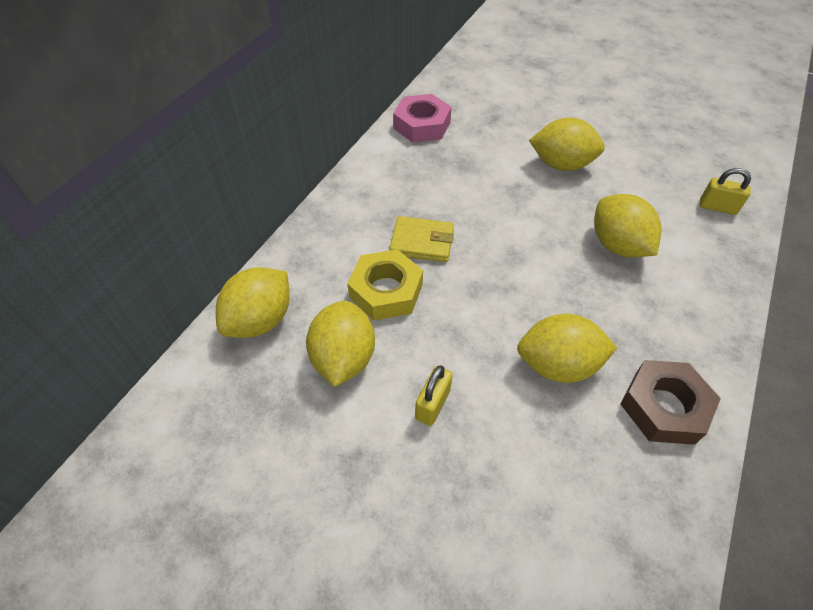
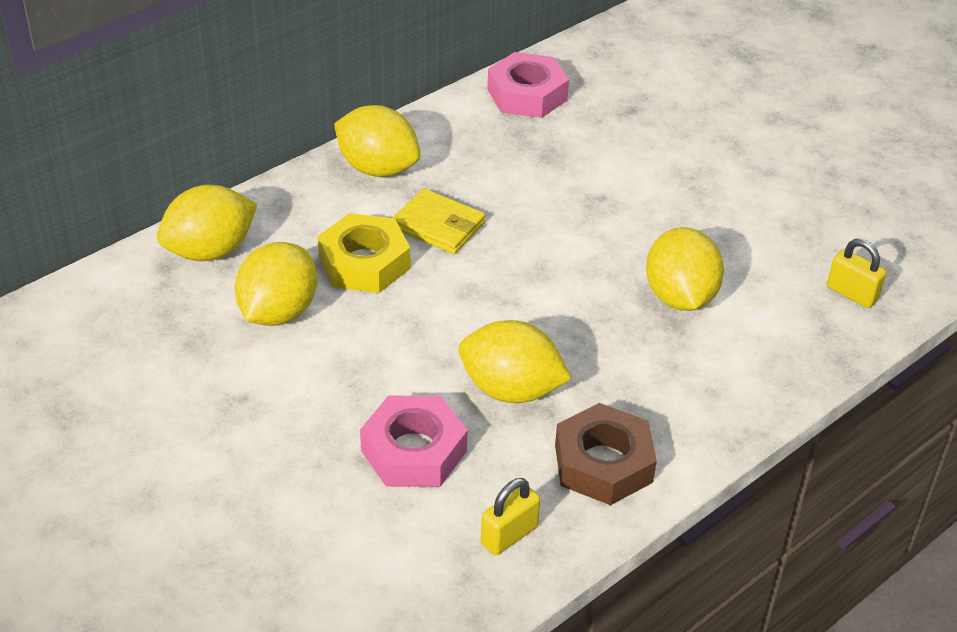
camera: 20 degrees right, 10 degrees down
yellow padlock [415,365,452,426] -> yellow padlock moved to [481,478,540,555]
yellow lemon [529,117,605,171] -> yellow lemon moved to [334,105,420,177]
none -> pink nut [360,396,468,487]

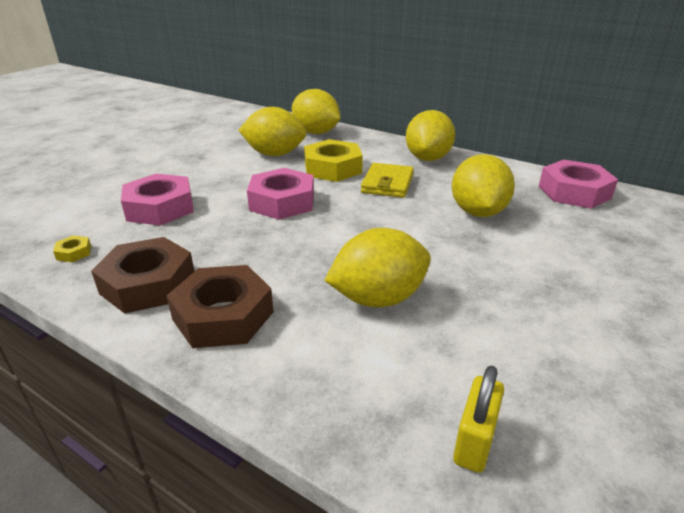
camera: 75 degrees right, 10 degrees down
yellow lemon [459,320,572,403] -> yellow lemon moved to [452,154,515,217]
yellow padlock [481,478,540,555] -> yellow nut [53,235,91,262]
none -> brown nut [167,265,274,348]
none -> pink nut [247,168,314,220]

